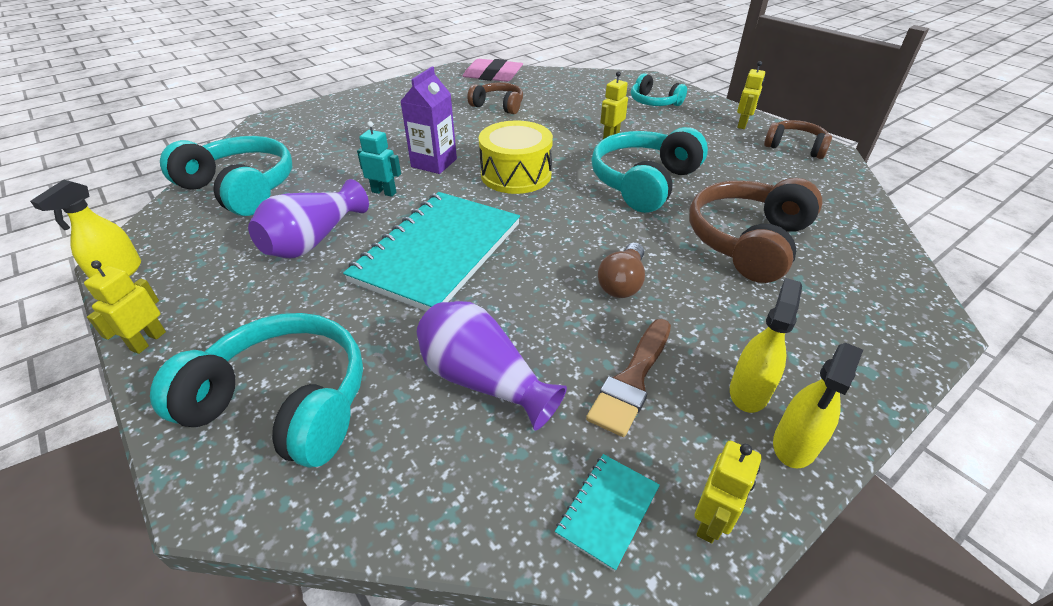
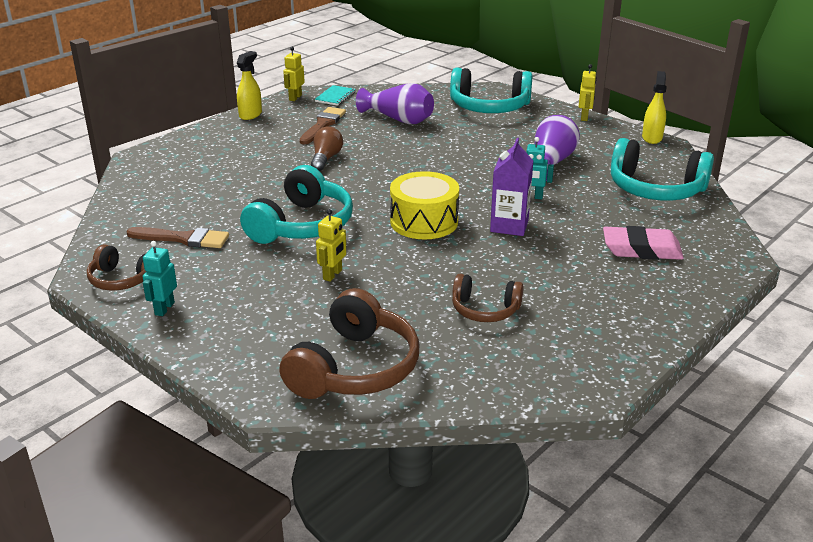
camera: 170 degrees right, 10 degrees down
turquoise notebook [343,192,520,311] -> none
pink eraser [462,59,523,82] -> pink eraser moved to [603,226,684,260]
turquoise headphones [631,73,687,106] -> none
brown headphones [689,178,823,283] -> brown headphones moved to [279,288,419,399]
yellow spray bottle [730,278,802,413] -> none
yellow robot [737,61,765,129] -> turquoise robot [143,241,177,316]
none -> brown brush [126,227,229,248]

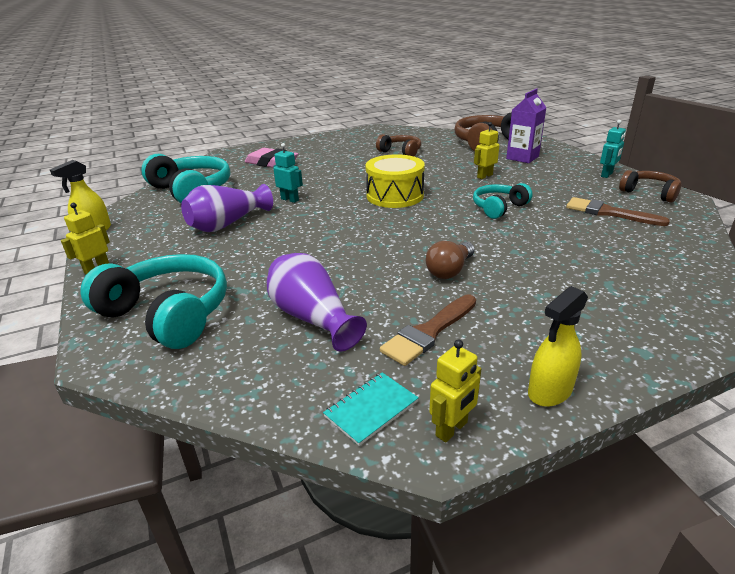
camera: 155 degrees left, 0 degrees up
turquoise headphones [240,165,353,244] -> turquoise headphones [473,183,533,219], size x0.58
purple carton [490,138,533,236] -> purple carton moved to [506,88,547,163]

